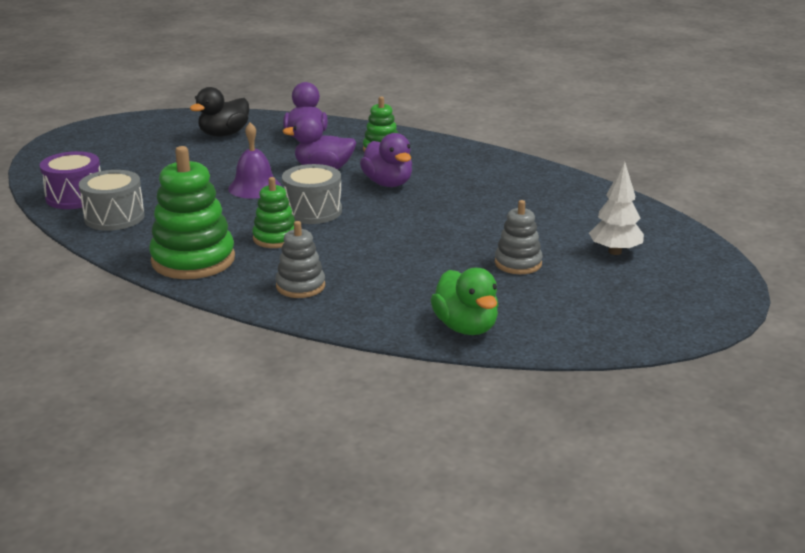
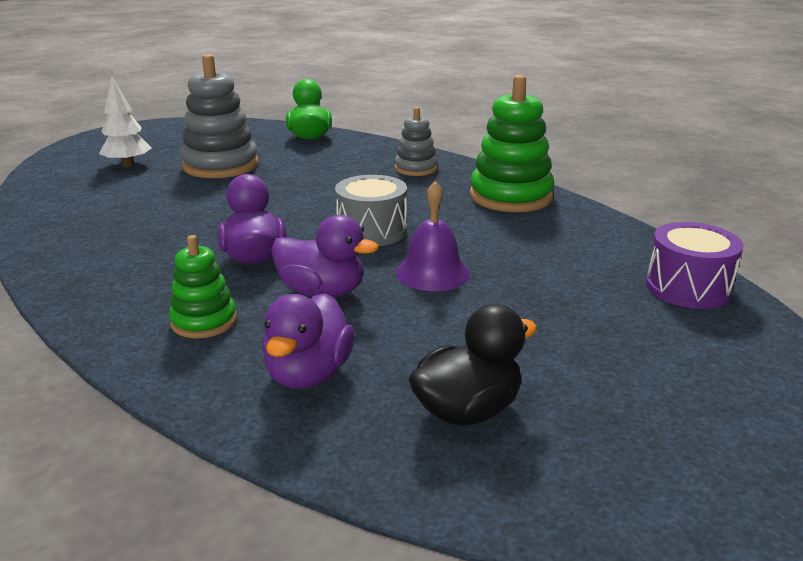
camera: 165 degrees left, 0 degrees up
grey drum [79,170,145,231] -> none
green stacking toy [252,177,295,248] -> none
grey stacking toy [495,200,543,274] -> grey stacking toy [180,54,259,178], size x1.76

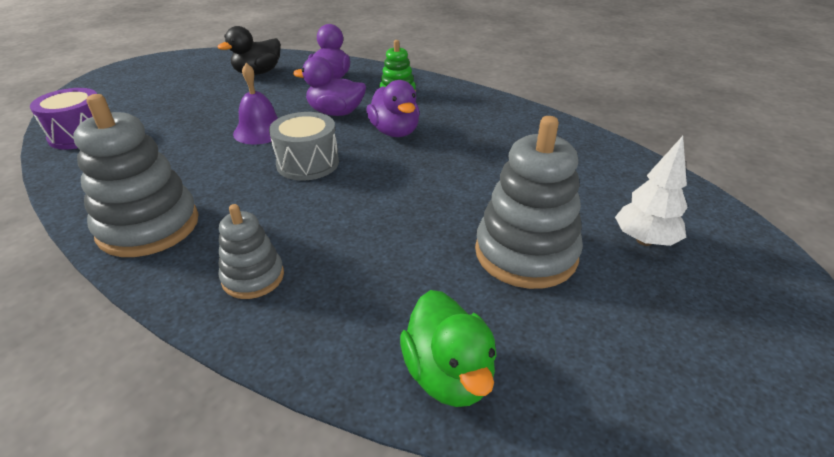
camera: 170 degrees right, 10 degrees up
green stacking toy [470,75,554,212] -> grey stacking toy [73,94,198,257]

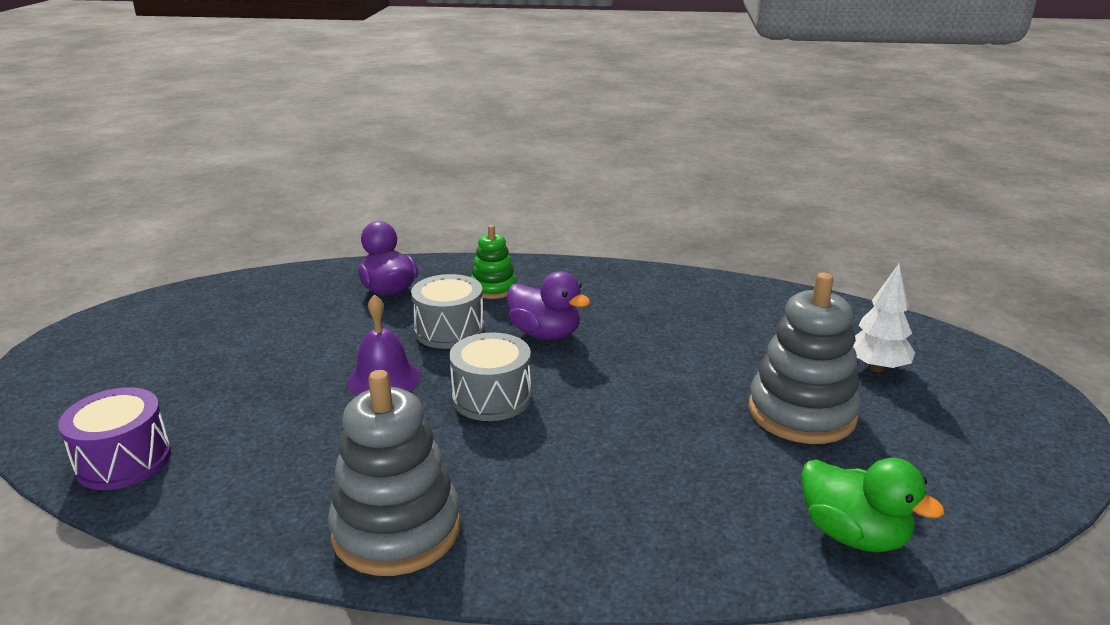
camera: 30 degrees left, 10 degrees down
black duck [218,26,281,75] -> none
grey stacking toy [219,204,284,299] -> none
purple duck [293,56,366,116] -> grey drum [411,274,484,349]

